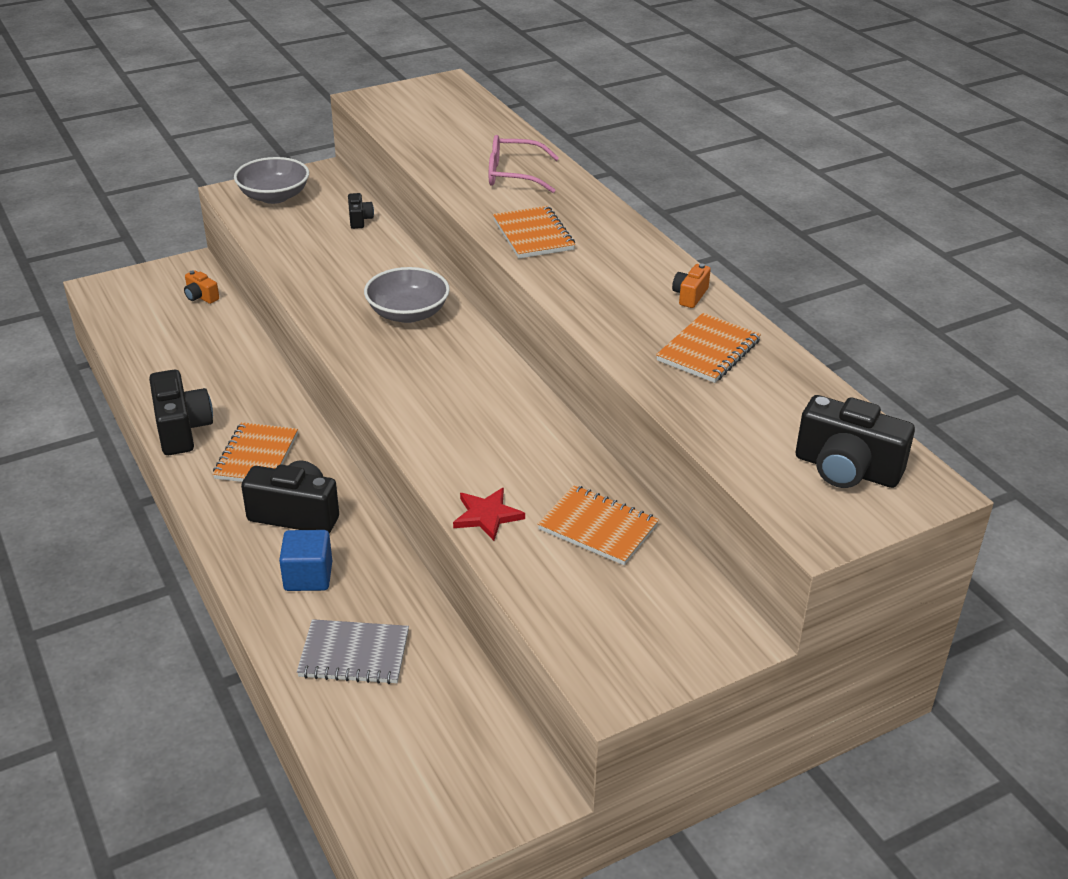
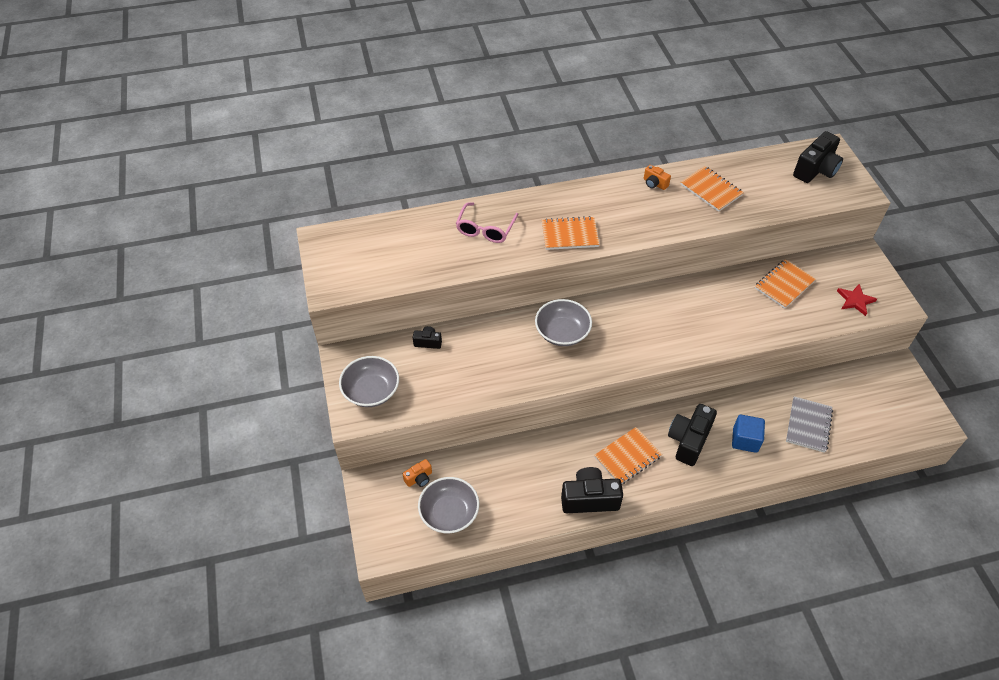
camera: 75 degrees left, 15 degrees up
orange notebook [213,422,298,482] -> orange notebook turned 60 degrees counterclockwise [594,427,662,484]
red star [453,487,525,541] -> red star moved to [837,284,877,316]
none -> grey bowl [418,477,479,533]

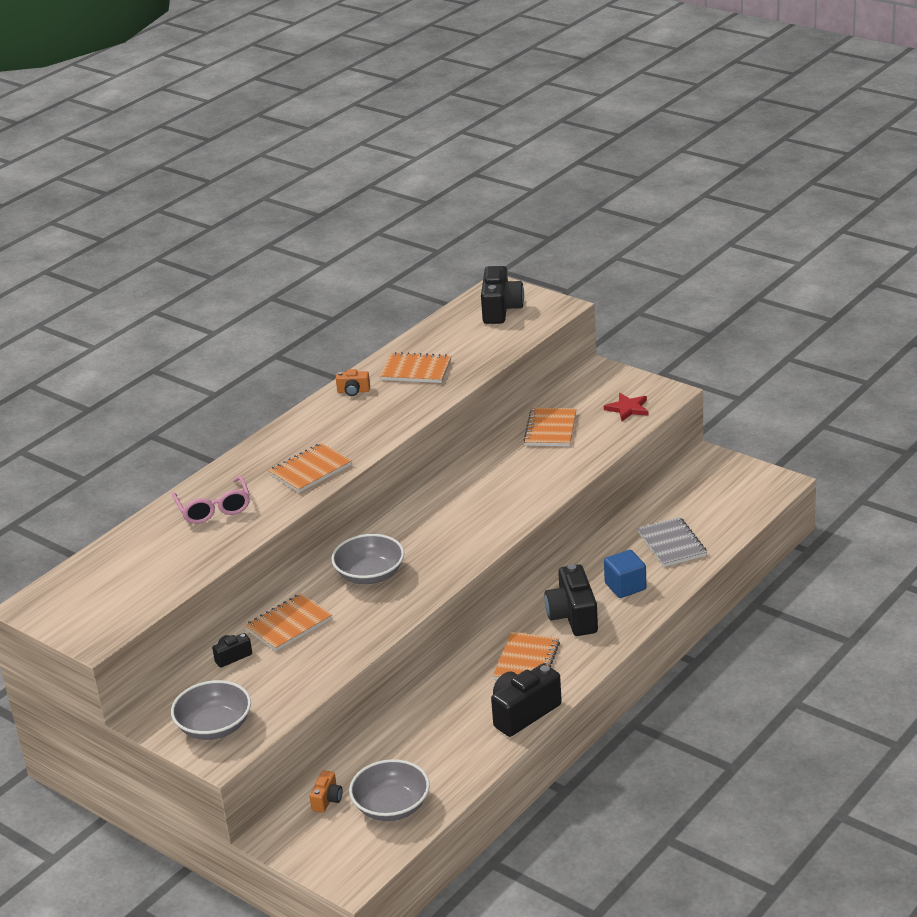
camera: 35 degrees left, 20 degrees down
none -> orange notebook [245,594,332,651]

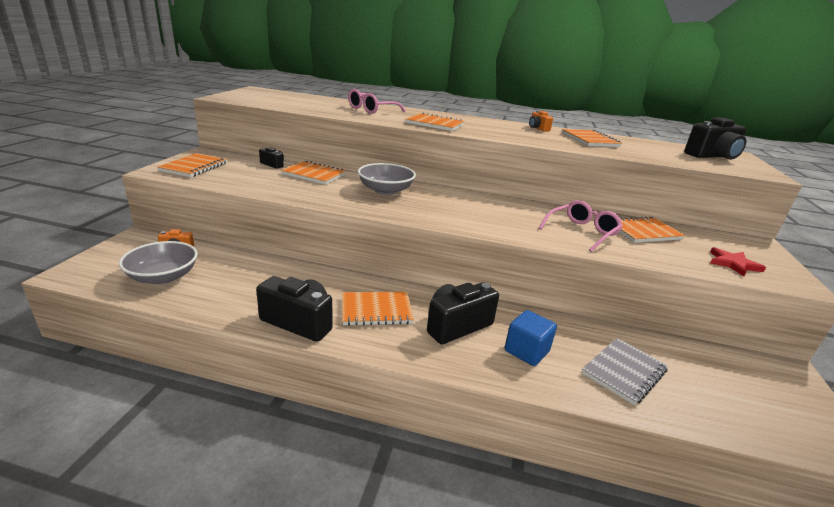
camera: 60 degrees right, 5 degrees down
grey bowl [171,680,251,740] -> orange notebook [157,153,227,177]
none -> pink glasses [539,200,623,252]

